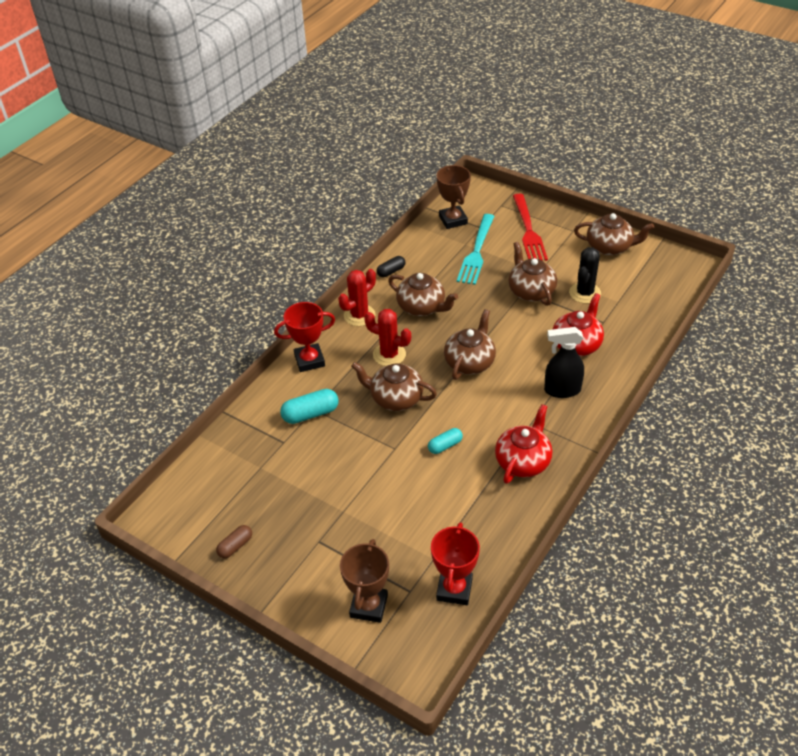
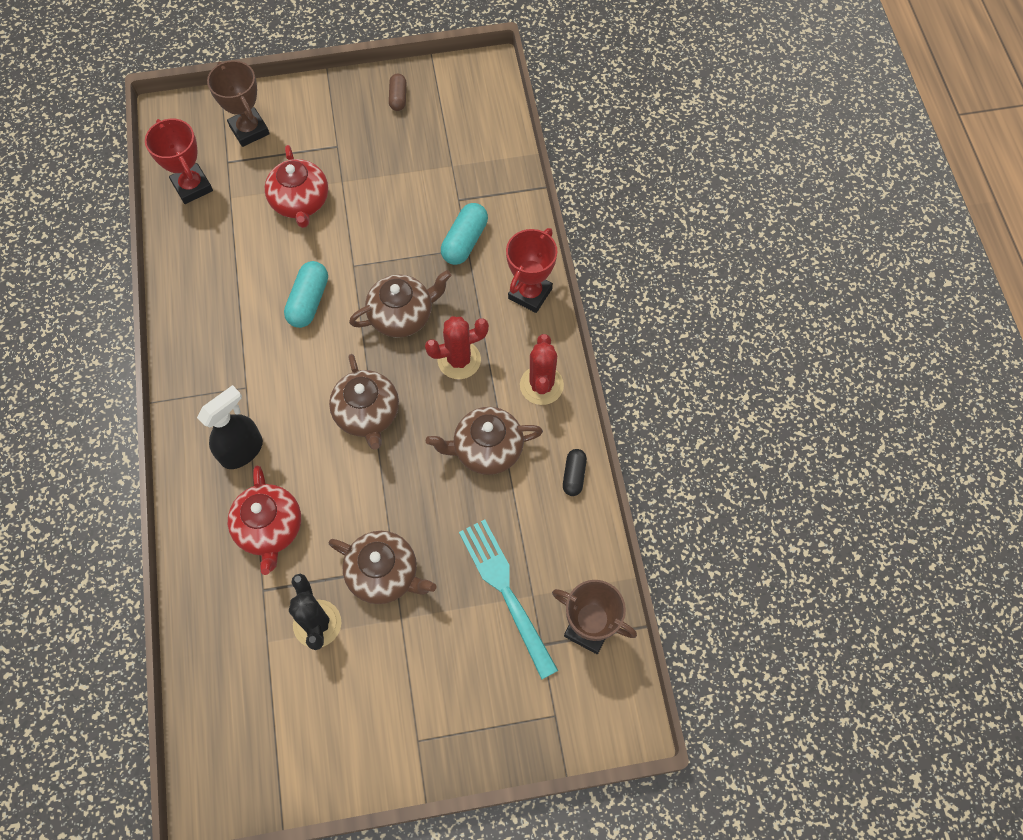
camera: 135 degrees right, 20 degrees up
turquoise capsule [428,428,463,454] -> turquoise capsule [284,261,328,328], size x1.59
red teapot [495,404,552,484] -> red teapot moved to [265,145,328,228]
red fork [513,194,548,261] -> none
brown teapot [574,213,654,256] -> none

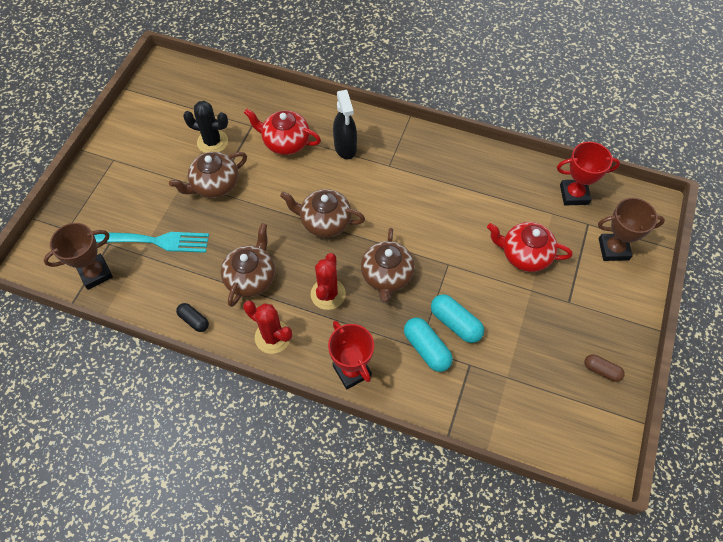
camera: 120 degrees right, 5 degrees down
turquoise capsule [284,261,328,328] -> turquoise capsule moved to [431,294,484,343]

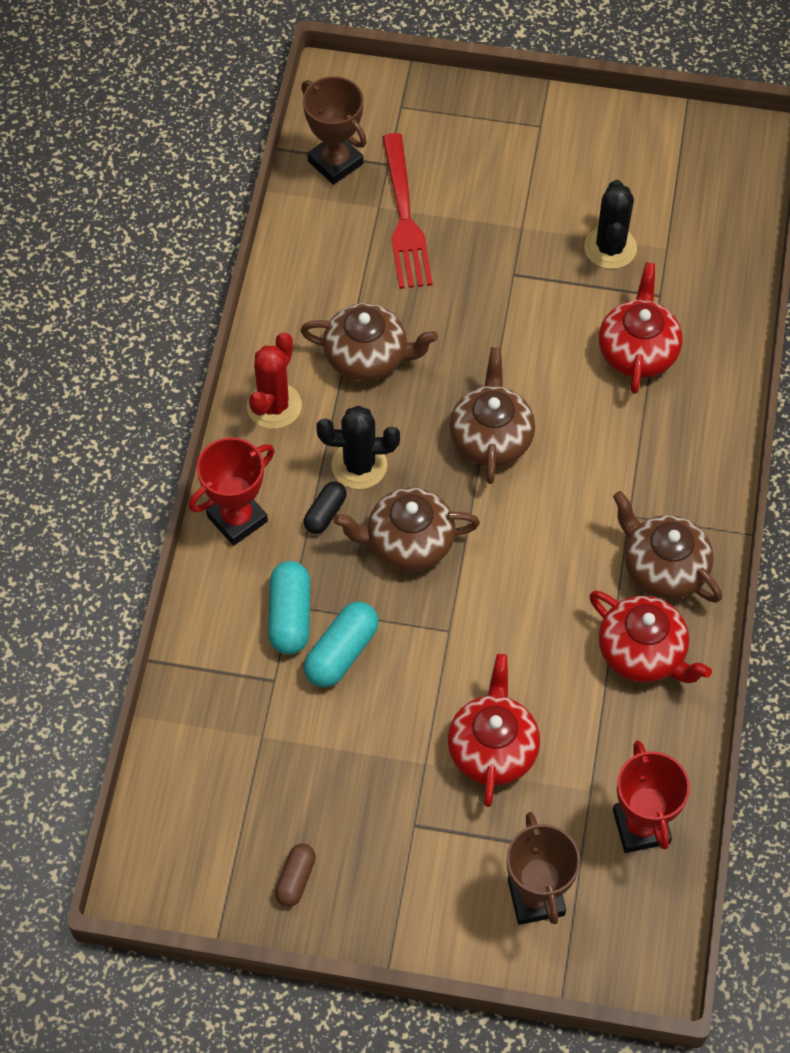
camera: 80 degrees right, 0 degrees up
turquoise fork [94,232,209,253] -> red fork [382,133,432,289]
brown teapot [169,152,247,198] -> brown teapot moved to [613,491,722,603]
black capsule [176,303,209,332] -> black capsule moved to [304,482,347,534]
red cactus [311,253,346,310] -> black cactus [316,406,400,489]
black spray bottle [333,90,357,159] -> none
turquoise capsule [404,317,453,372] -> turquoise capsule turned 45 degrees counterclockwise [268,561,310,655]
none -> red teapot [589,591,712,683]

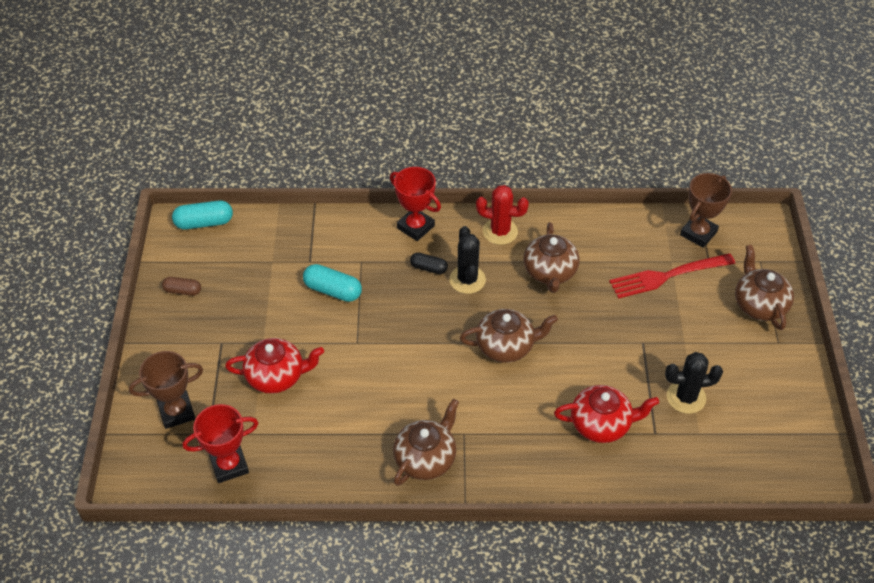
camera: 80 degrees right, 10 degrees down
turquoise capsule [268,561,310,655] -> turquoise capsule moved to [172,200,233,229]
brown teapot [333,488,480,571] -> brown teapot moved to [735,245,794,330]
red teapot [589,591,712,683] -> none

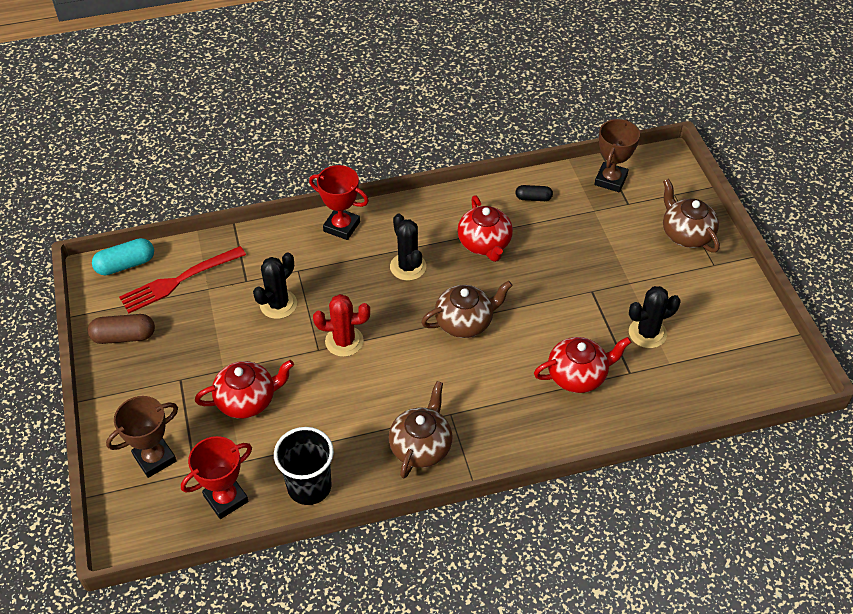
camera: 15 degrees left, 0 degrees up
brown capsule [162,277,201,296] -> brown capsule [88,314,155,344], size x1.59
turquoise capsule [303,264,362,302] -> black cactus [253,252,297,319]
black capsule [410,253,448,274] -> black capsule moved to [515,185,553,201]
red cactus [476,185,529,245] -> red cactus moved to [313,294,370,357]
brown teapot [523,222,579,293] -> red teapot [457,195,513,262]
red fork [609,253,735,299] -> red fork moved to [119,246,246,313]
none -> black cup [274,427,334,505]

